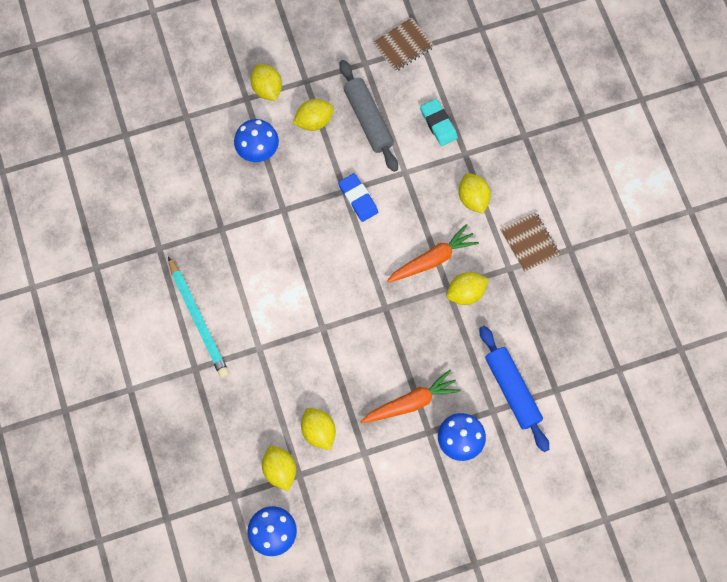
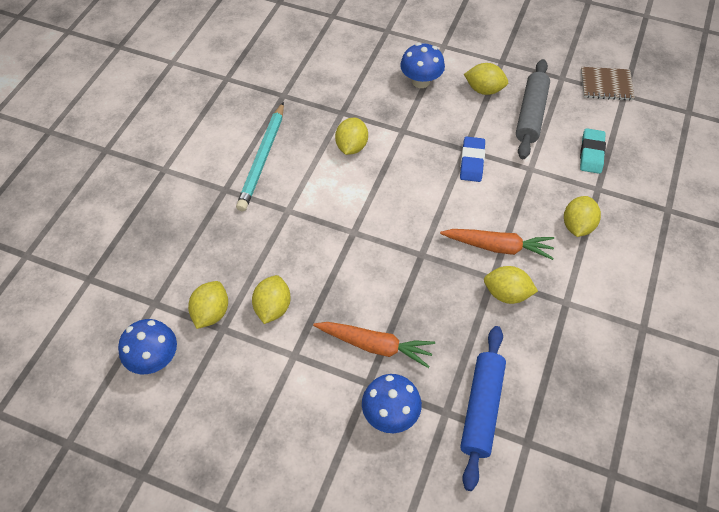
camera: 40 degrees right, 15 degrees down
yellow lemon [251,64,282,101] -> yellow lemon moved to [335,117,368,155]
brown notebook [500,212,560,272] -> none

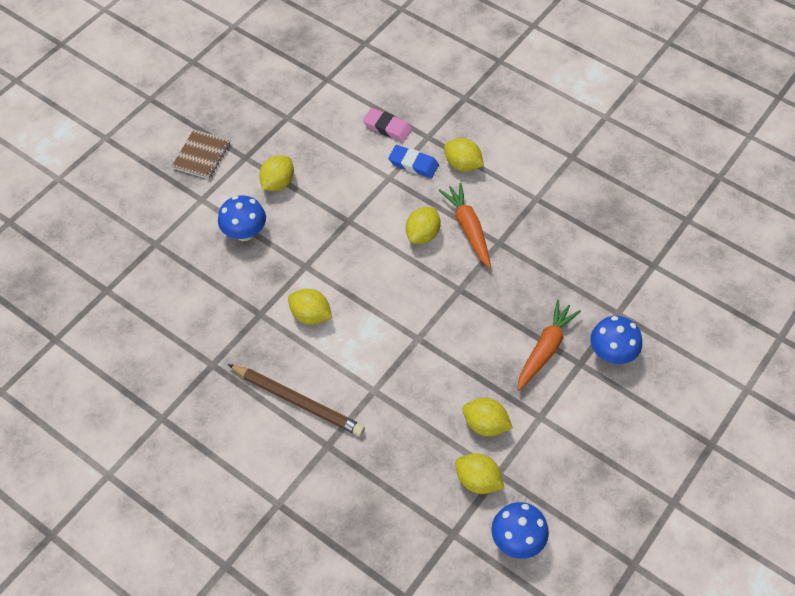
camera: 75 degrees left, 0 degrees up
turquoise pencil [236,102,284,211] -> brown pencil [228,364,365,436]
orange carrot [440,229,554,260] -> orange carrot turned 45 degrees counterclockwise [439,183,491,268]
blue eraser [460,137,485,182] -> blue eraser moved to [388,145,439,178]
blue rolling pin [460,326,506,491] -> none
yellow lemon [484,266,538,304] -> yellow lemon moved to [406,207,441,244]
grey rolling pin [516,59,550,159] -> none
turquoise eraser [580,128,606,174] -> pink eraser [363,108,412,142]
brown notebook [581,67,635,101] -> brown notebook moved to [172,129,230,179]

